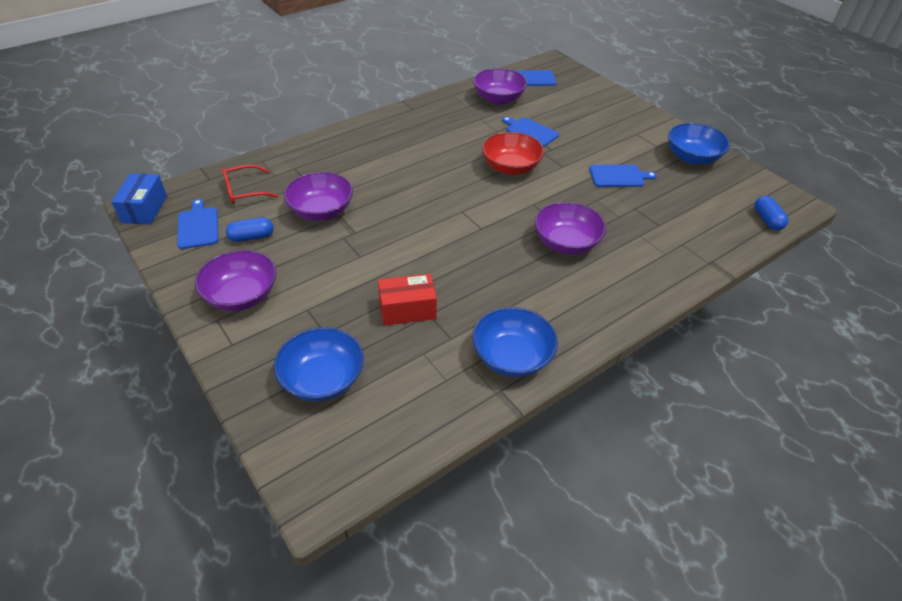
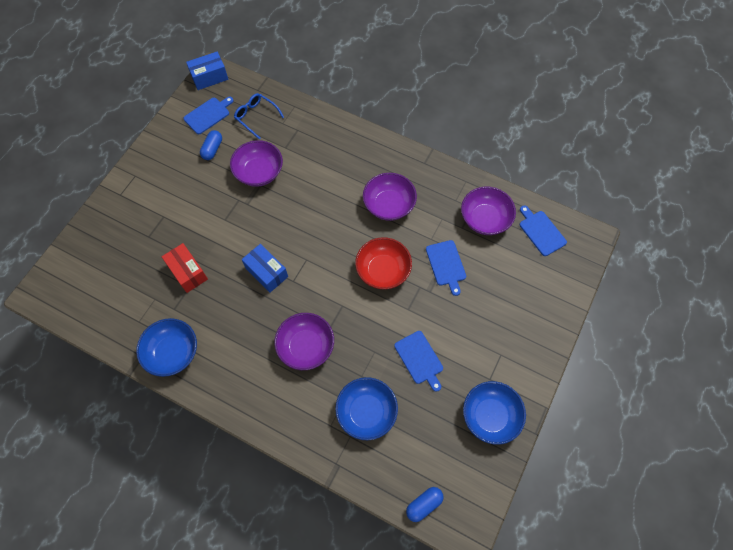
camera: 65 degrees right, 20 degrees up
purple bowl [195,250,276,311] -> purple bowl moved to [363,173,417,221]
red glasses [222,164,279,204] -> blue glasses [234,93,284,140]
blue capsule [226,217,274,242] -> blue capsule turned 60 degrees clockwise [200,130,222,160]
blue bowl [274,327,364,401] -> blue bowl moved to [335,377,398,440]
blue cutting board [502,116,559,147] -> blue cutting board turned 150 degrees clockwise [426,240,466,296]
none -> blue box [242,244,288,292]

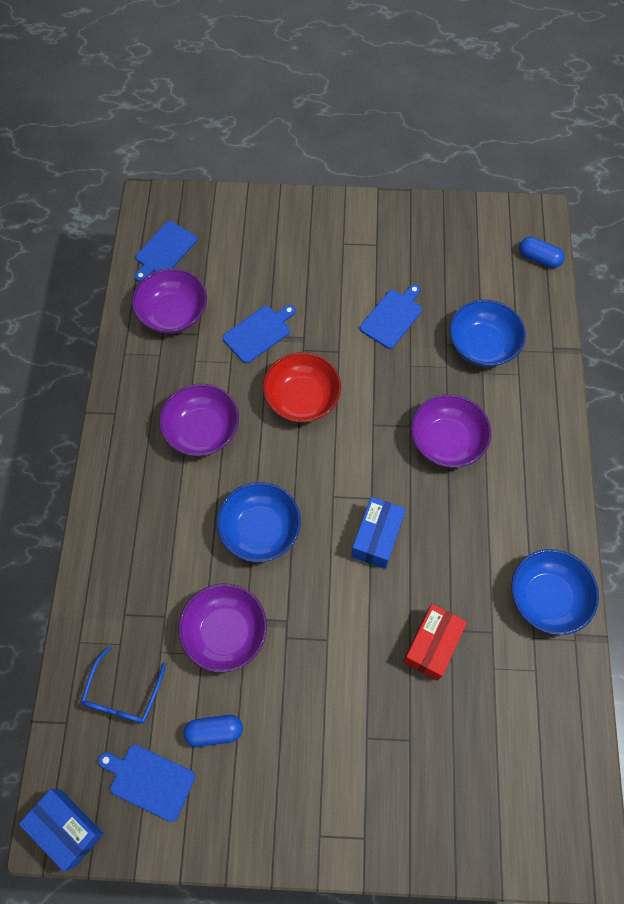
camera: 115 degrees left, 0 degrees up
blue bowl [463,381,526,445] -> blue bowl moved to [217,482,301,562]

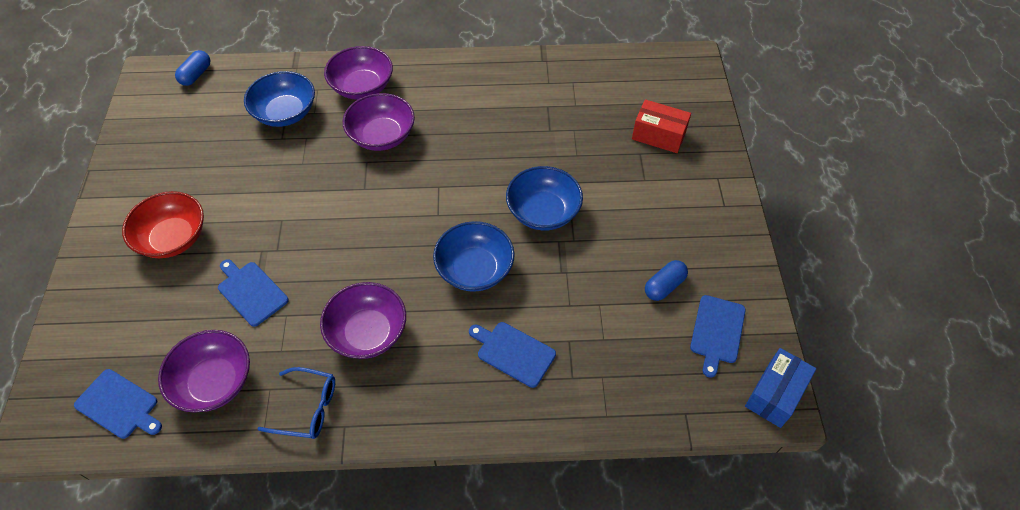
camera: 95 degrees left, 10 degrees down
blue glasses [81,646,166,723] -> blue glasses moved to [258,367,335,439]
purple bowl [178,584,267,672] -> purple bowl moved to [324,46,393,100]
blue capsule [183,715,243,747] -> blue capsule turned 60 degrees clockwise [645,260,688,301]
red bowl [263,352,341,423] -> red bowl moved to [122,191,204,258]
blue box [351,497,406,569] -> none
blue cutting board [360,284,422,349] -> blue cutting board moved to [469,322,556,388]
red box [403,604,467,681] -> red box moved to [632,99,691,153]
blue bowl [511,549,599,635] -> blue bowl moved to [506,166,583,231]

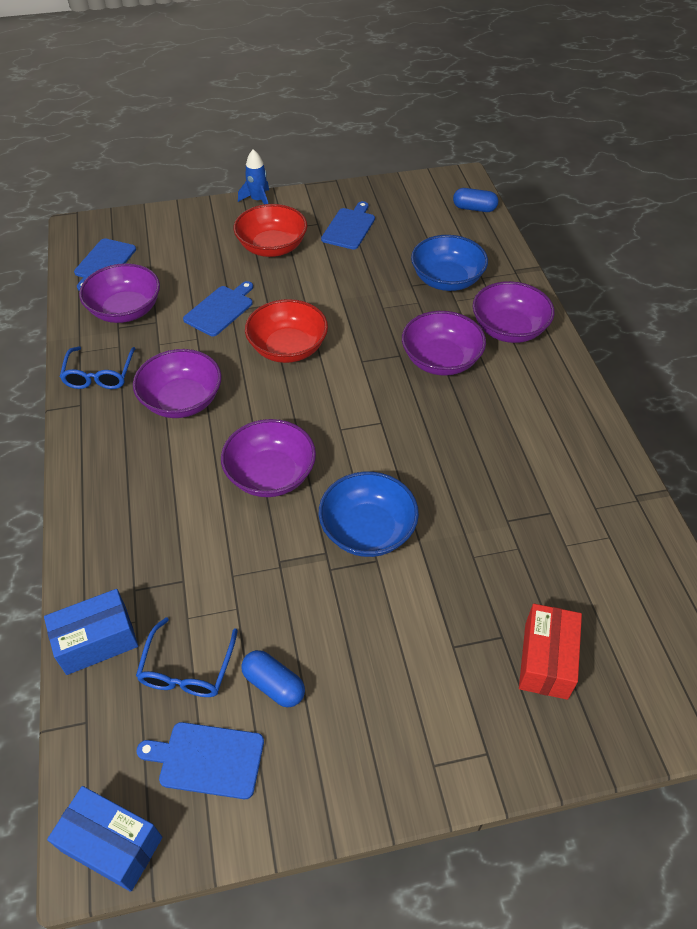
camera: 80 degrees right, 5 degrees down
blue bowl [433,221,515,292] -> purple bowl [221,419,316,497]
blue cutting board [469,322,556,388] -> blue cutting board moved to [321,201,375,250]
none -> blue box [44,589,138,675]
none -> blue glasses [136,617,238,697]
none -> blue rocket [238,149,269,204]
none -> red bowl [245,299,328,363]

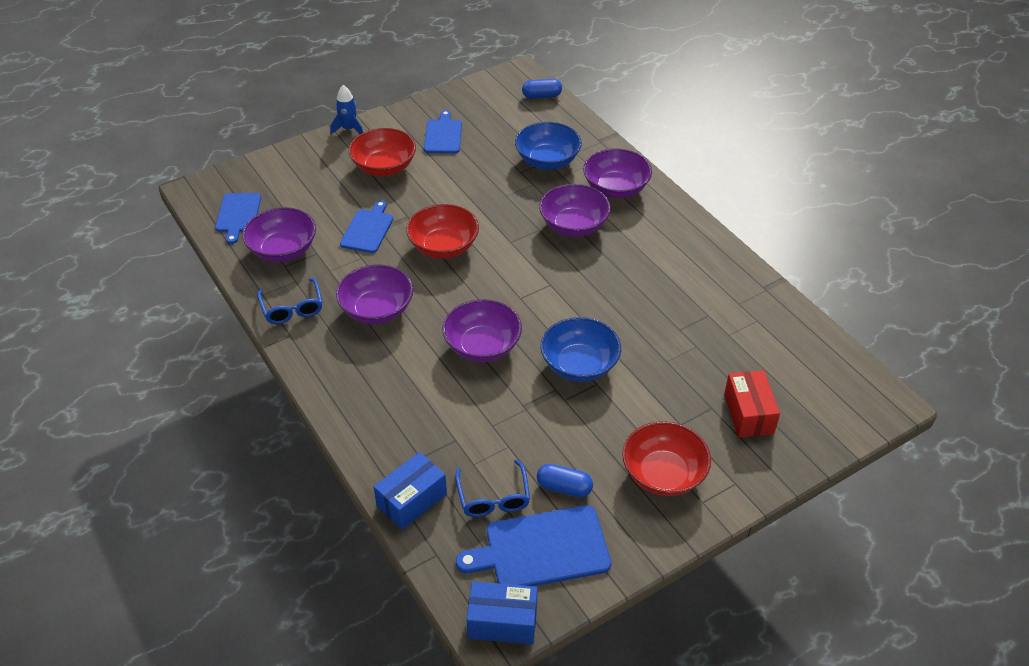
camera: 20 degrees left, 5 degrees down
blue cutting board [136,722,264,799] -> blue cutting board [456,505,611,586], size x1.54
none -> red bowl [622,421,711,496]

